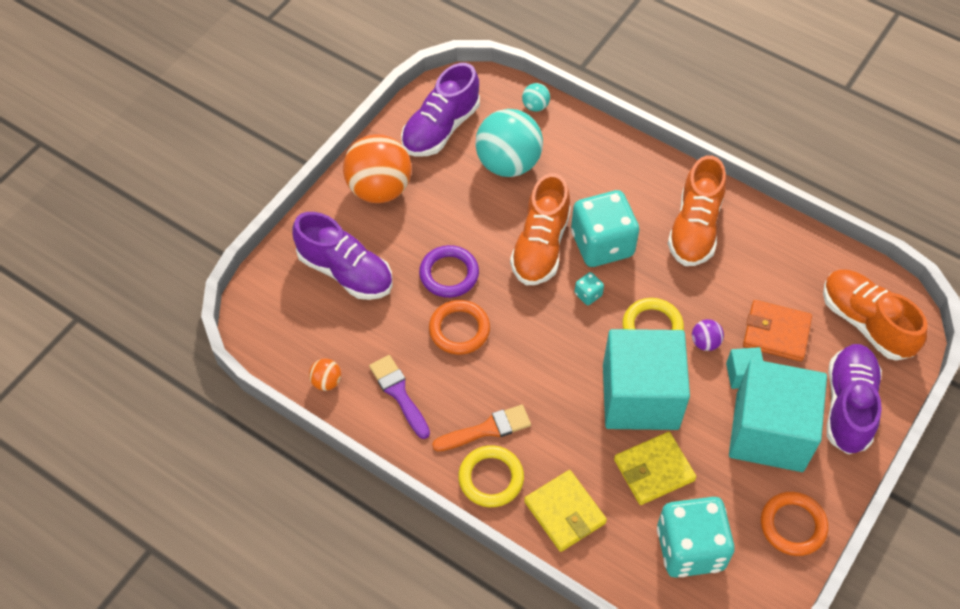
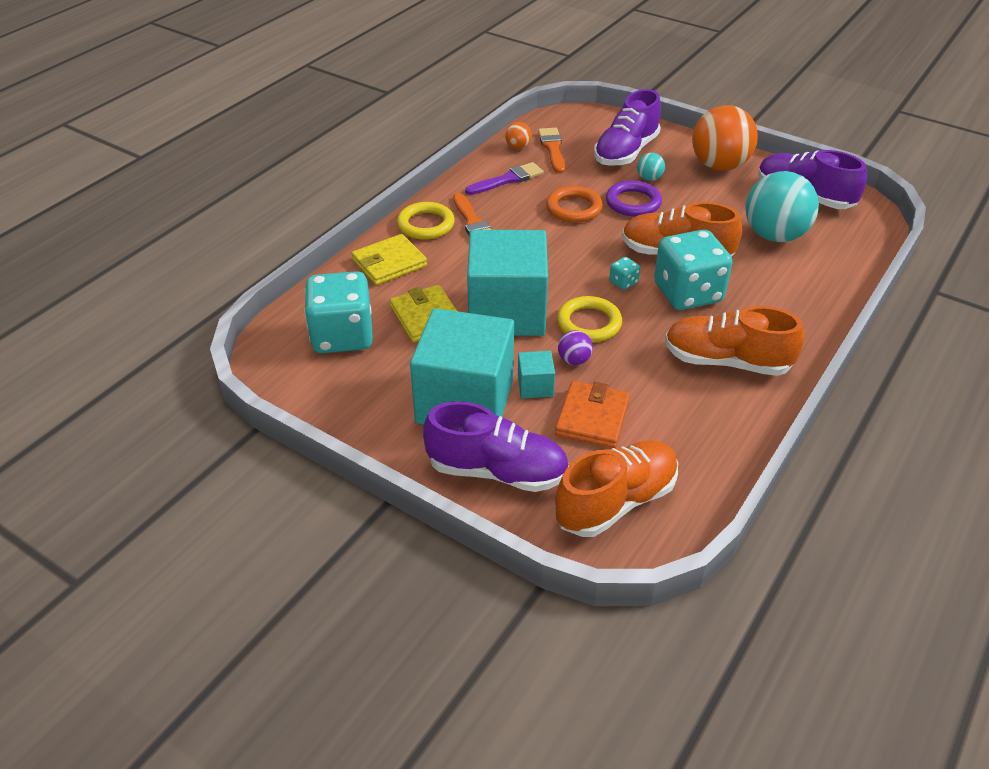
camera: 90 degrees right, 15 degrees down
turquoise ball [522,83,550,112] -> turquoise ball moved to [637,153,665,181]
orange ring [761,492,828,556] -> none
none -> orange brush [538,128,565,174]

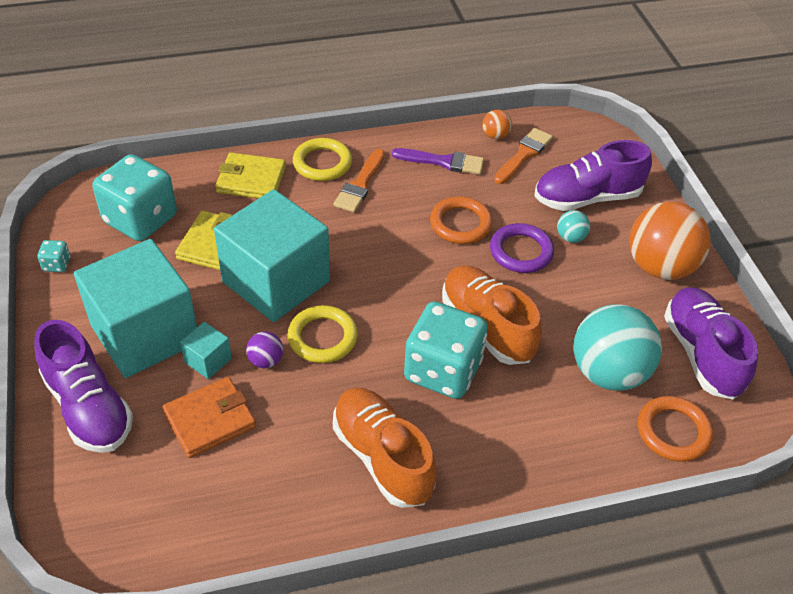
camera: 40 degrees right, 5 degrees up
orange shoe [555,440,678,537] -> none
turquoise dice [609,257,640,290] -> turquoise dice moved to [37,240,70,272]
none -> orange ring [638,396,713,462]

